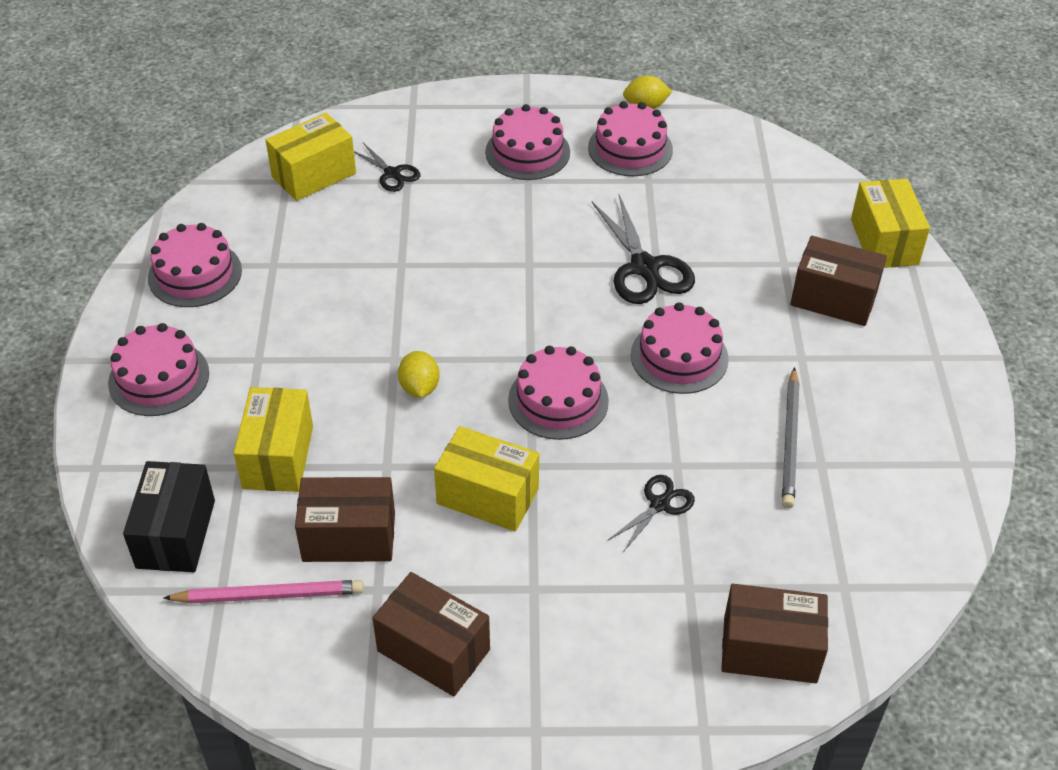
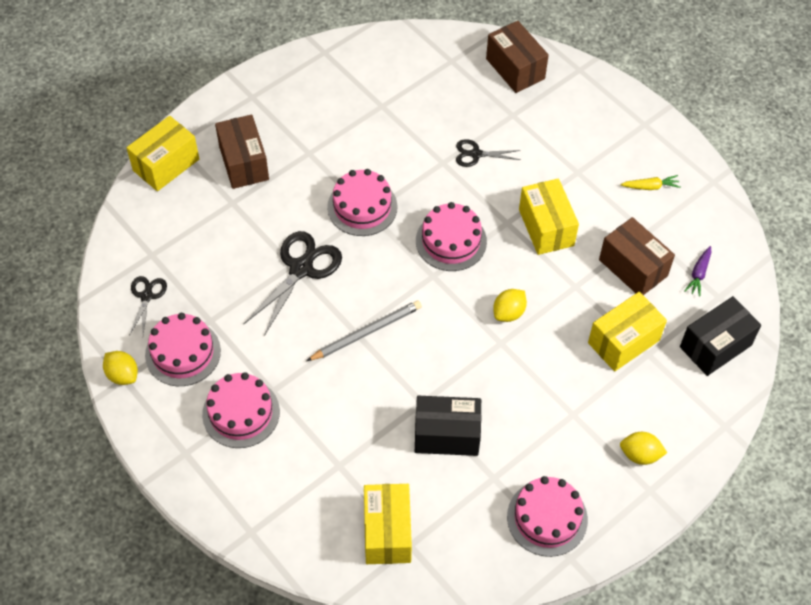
camera: 130 degrees left, 10 degrees up
pink cake [108,323,209,416] -> yellow lemon [620,432,667,465]
pink pencil [163,580,364,604] -> purple carrot [684,246,711,297]
yellow box [266,113,356,201] -> yellow box turned 75 degrees clockwise [364,484,412,564]
black scissors [354,143,420,192] -> black scissors moved to [129,276,167,336]
brown box [373,572,490,696] -> yellow carrot [620,175,681,190]
grey pencil [782,367,799,508] -> grey pencil moved to [306,300,422,361]
none -> black box [415,396,481,456]

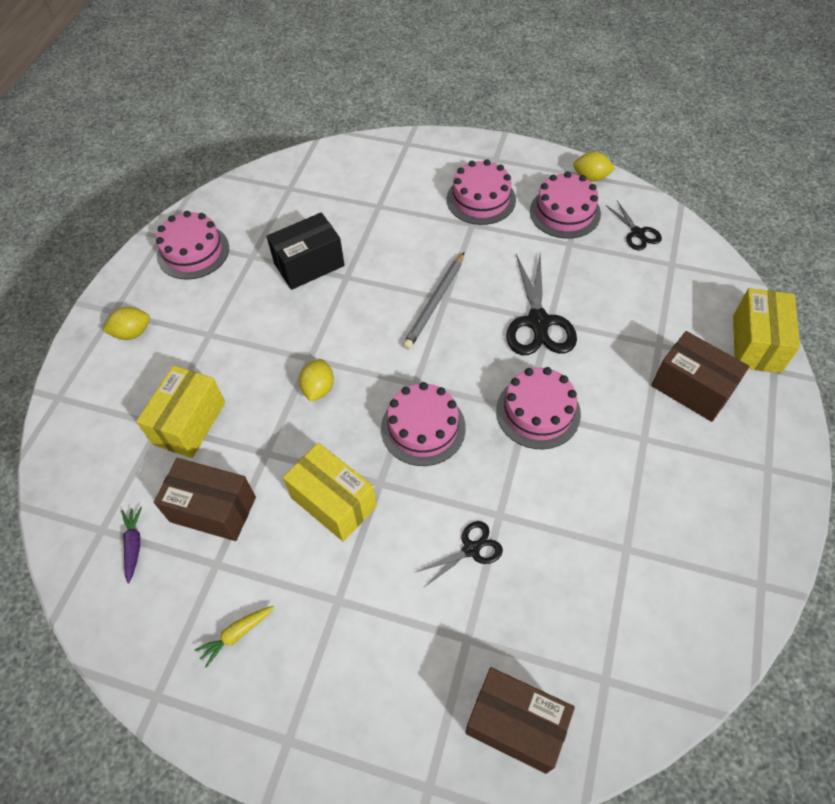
camera: 150 degrees right, 0 degrees up
yellow box [364,484,412,564] -> none
black box [680,296,761,376] -> none

